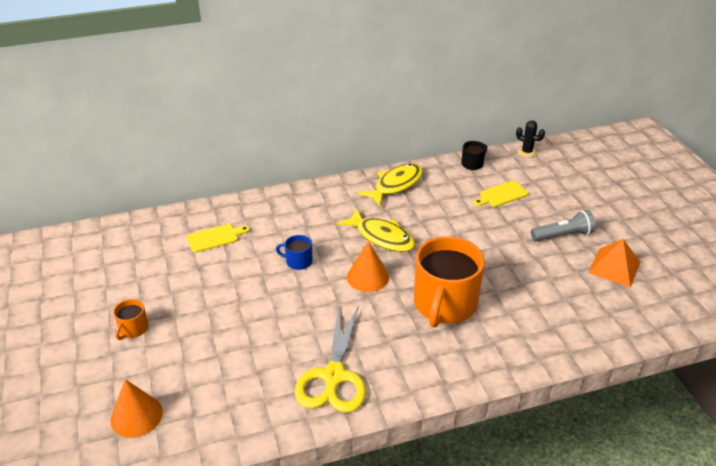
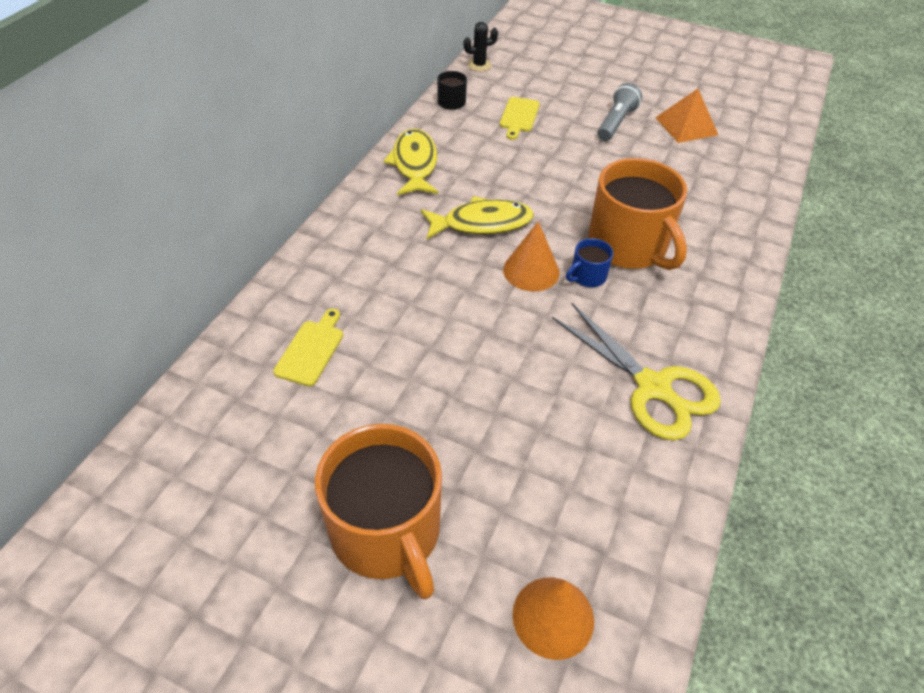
camera: 50 degrees left, 10 degrees up
orange mug [113,299,148,340] -> orange mug [315,424,442,600], size x2.30
blue mug [276,235,313,270] -> blue mug moved to [566,238,613,287]

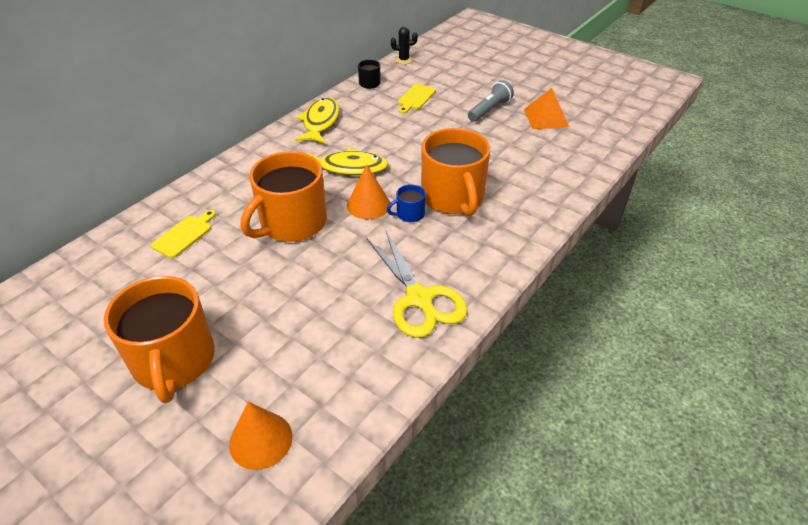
camera: 15 degrees right, 5 degrees down
none -> orange mug [241,151,327,242]

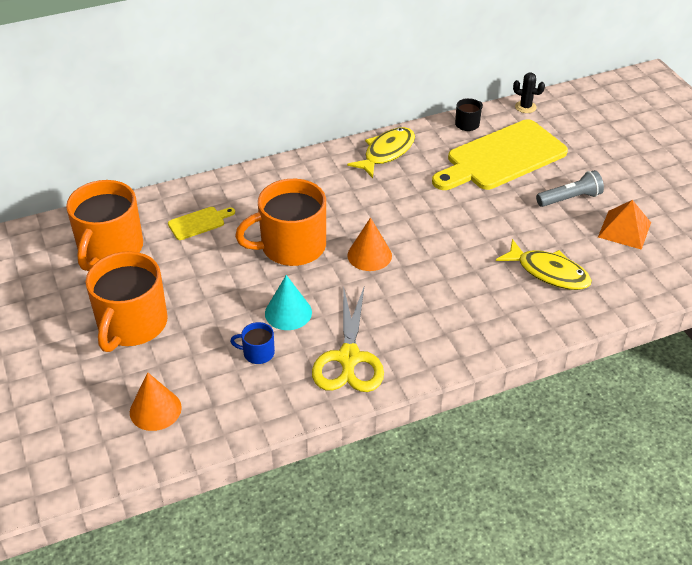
camera: 30 degrees right, 0 degrees up
yellow fish [306,148,388,176] -> yellow fish moved to [496,239,592,290]
blue mug [387,184,426,222] -> blue mug moved to [230,322,275,364]
yellow cutting board [398,84,436,114] -> yellow cutting board [432,119,568,190], size x2.31
orange mug [421,128,490,216] -> orange mug moved to [66,180,143,271]
none -> turquoise cone [265,275,312,330]

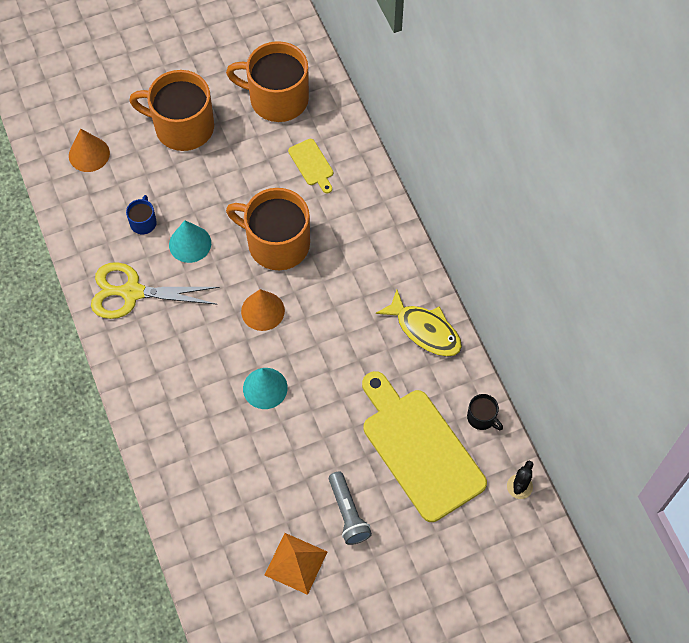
camera: 90 degrees right, 20 degrees up
orange mug [235,179,326,266] -> orange mug turned 45 degrees counterclockwise [226,188,310,270]
yellow fish [496,239,592,290] -> none
none -> turquoise cone [243,368,288,409]

